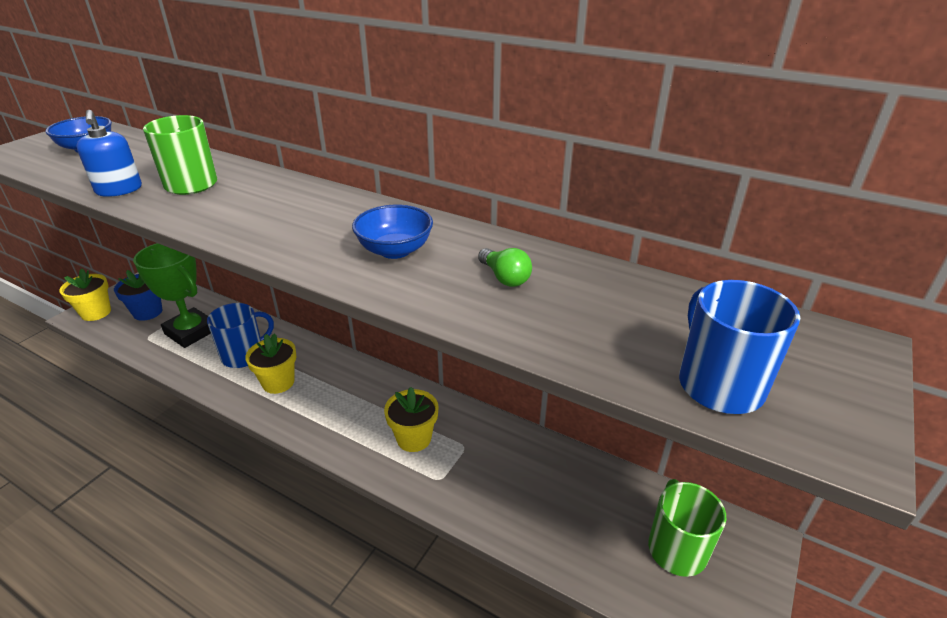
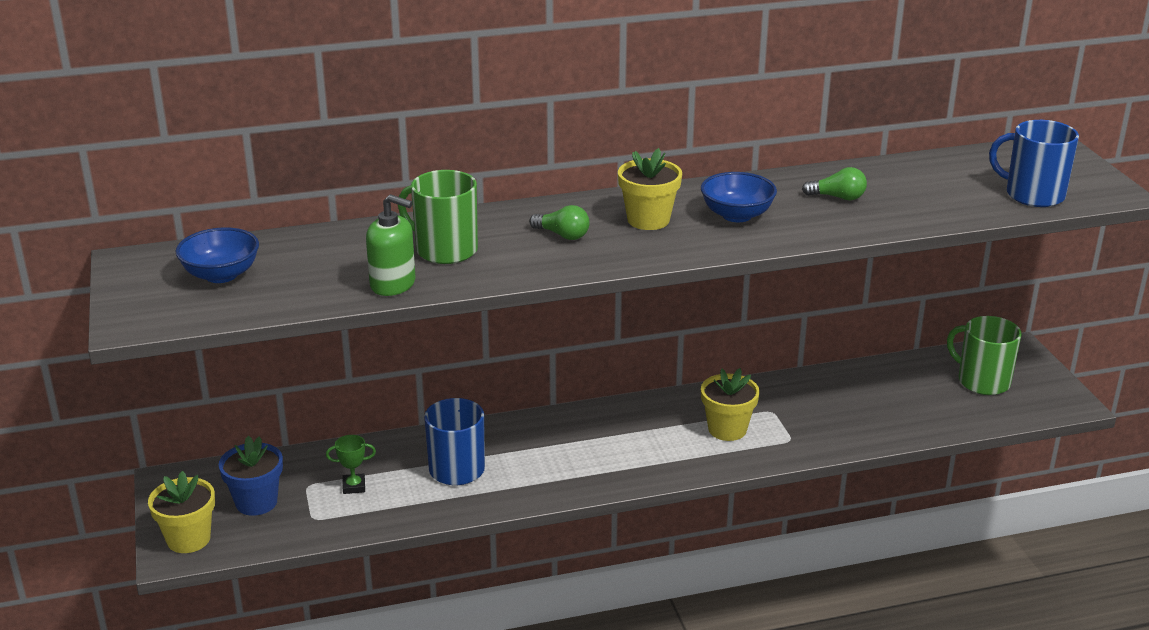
camera: 45 degrees left, 5 degrees down
blue soap dispenser [77,110,142,197] -> green soap dispenser [366,194,415,296]
green trophy [133,243,211,348] -> green trophy [326,435,376,494], size x0.41
yellow flower pot [245,333,297,394] -> yellow flower pot moved to [618,148,682,230]
none -> green light bulb [529,205,590,240]

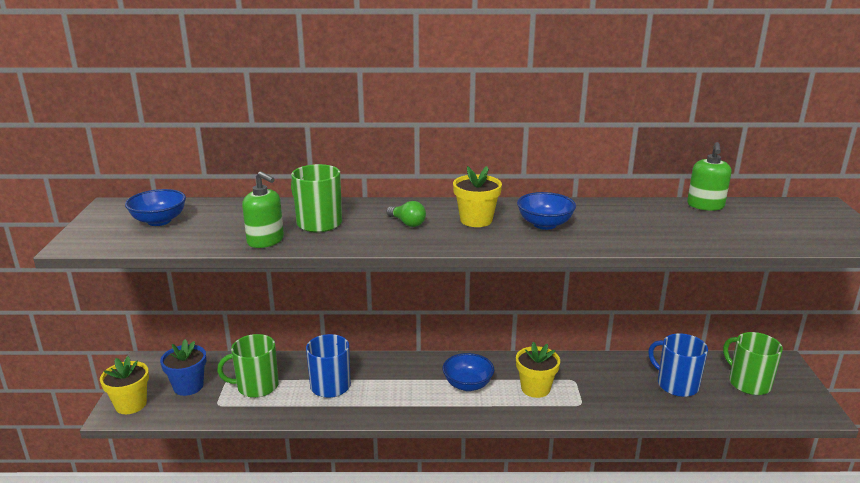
camera: 15 degrees right, 5 degrees down
green trophy [326,435,376,494] -> green mug [217,334,279,398]
green light bulb [802,167,867,200] -> none
blue mug [989,120,1079,207] -> blue mug moved to [648,333,708,397]
none -> blue bowl [443,353,494,391]
none -> green soap dispenser [687,142,731,211]

